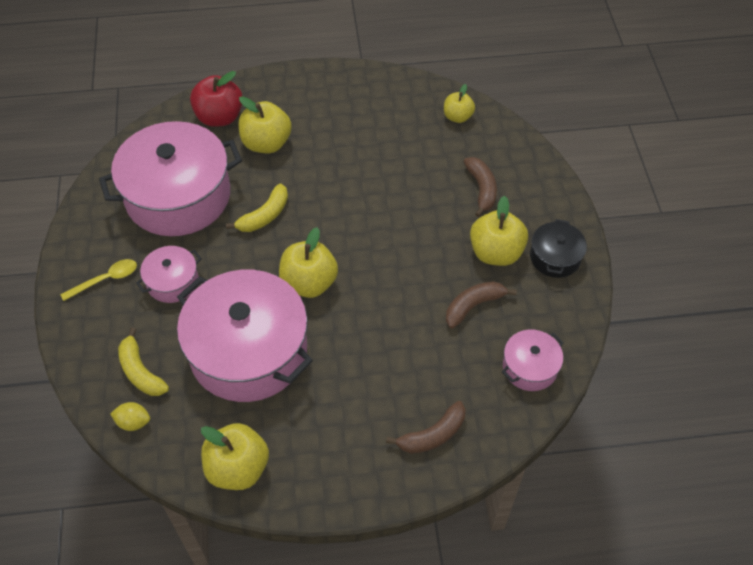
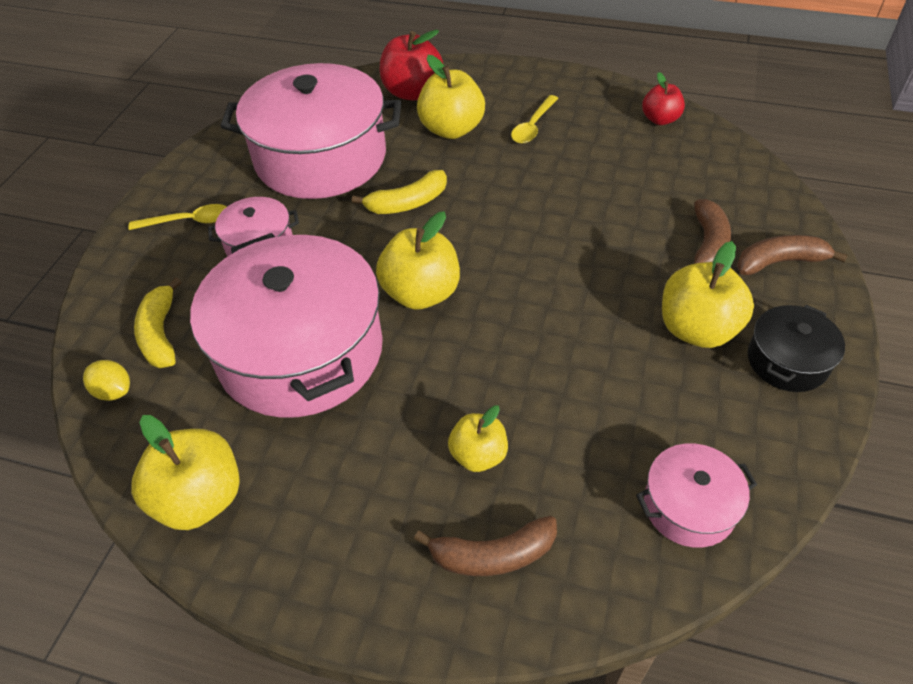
camera: 25 degrees right, 5 degrees down
yellow apple [444,84,475,123] -> yellow apple moved to [448,406,508,472]
brown banana [446,281,517,328] -> brown banana moved to [737,235,848,275]
none -> yellow spoon [511,95,558,144]
none -> red apple [642,72,685,125]

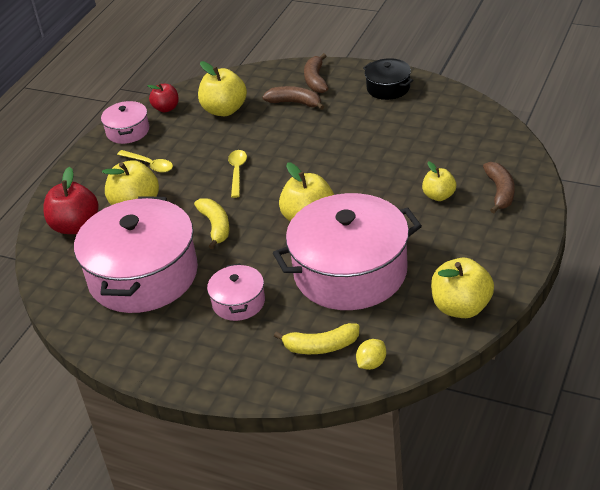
camera: 80 degrees left, 10 degrees down
yellow spoon [128,204,227,230] -> yellow spoon moved to [228,150,247,198]
pink pot [636,443,757,548] -> pink pot moved to [101,101,149,144]
yellow apple [662,241,754,348] -> yellow apple moved to [198,61,247,116]

